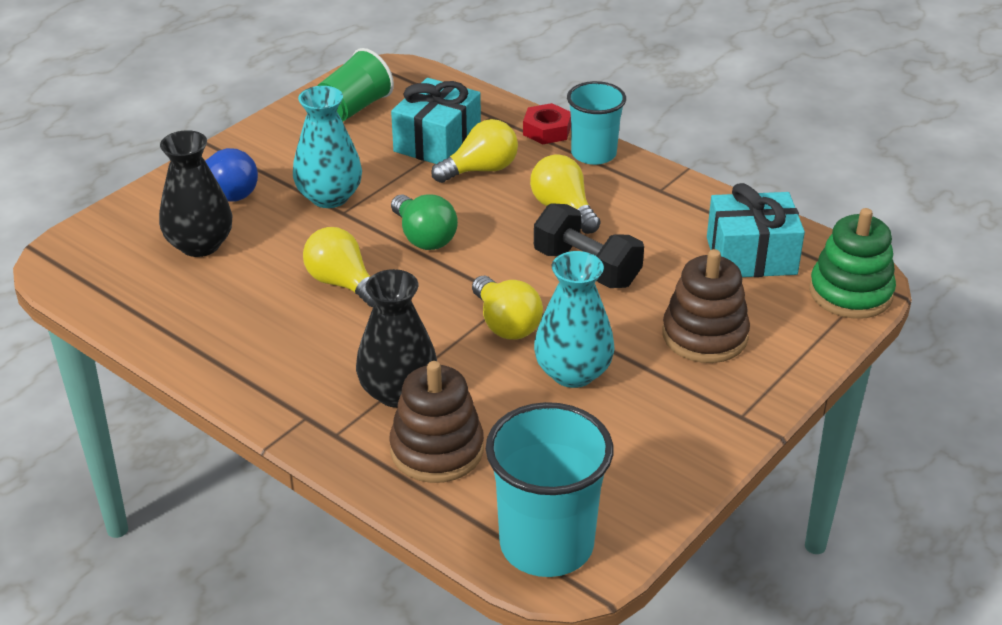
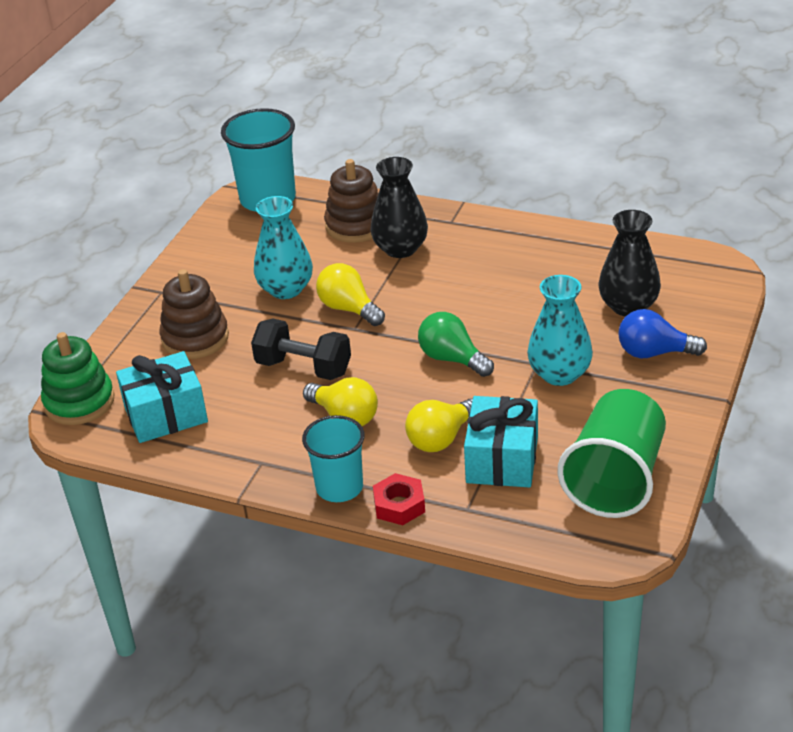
camera: 165 degrees right, 0 degrees up
yellow light bulb [303,227,375,307] -> none
green cup [317,48,394,122] -> green cup [558,389,666,518], size x1.52

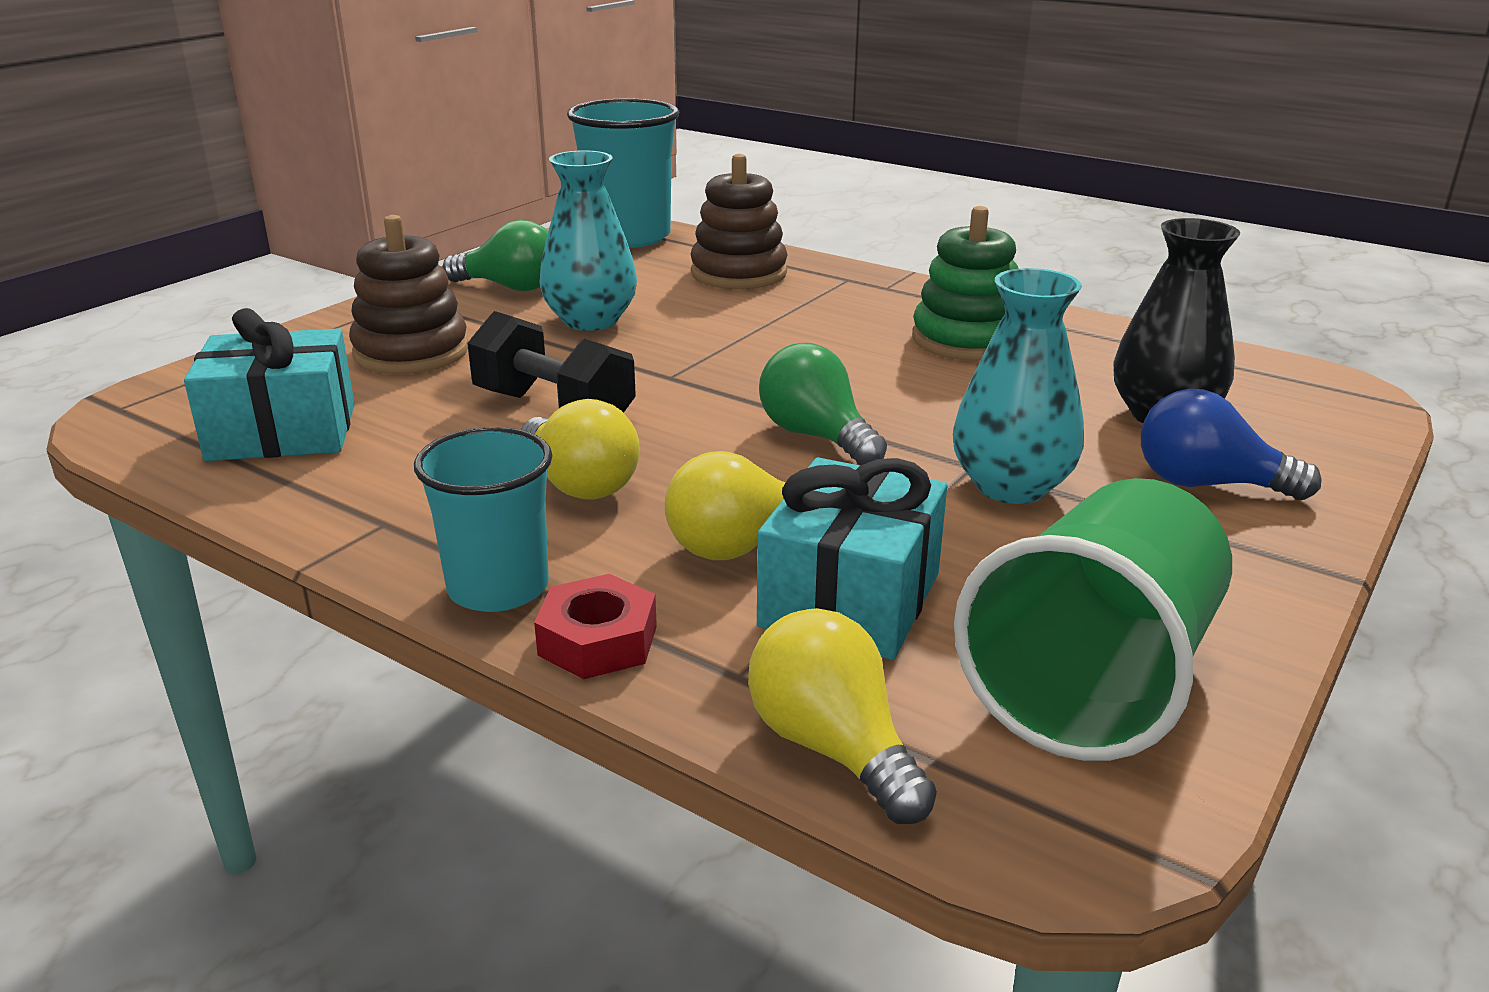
camera: 10 degrees right, 10 degrees down
green stacking toy [41,332,115,425] -> green stacking toy moved to [912,206,1019,361]
yellow light bulb [316,263,385,326] -> yellow light bulb moved to [748,608,937,824]
black vase [370,157,428,258] -> none
none -> green light bulb [442,220,548,291]

